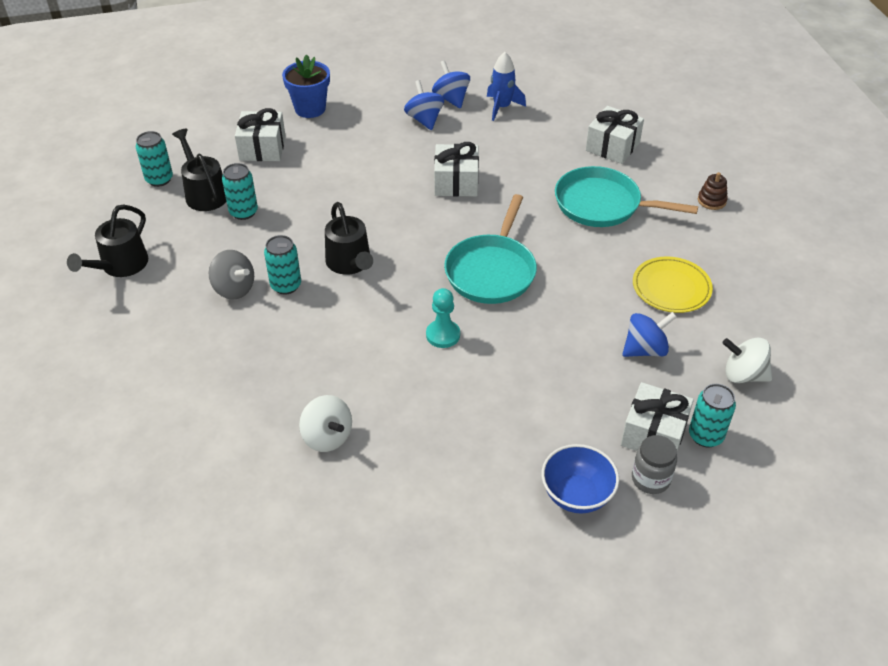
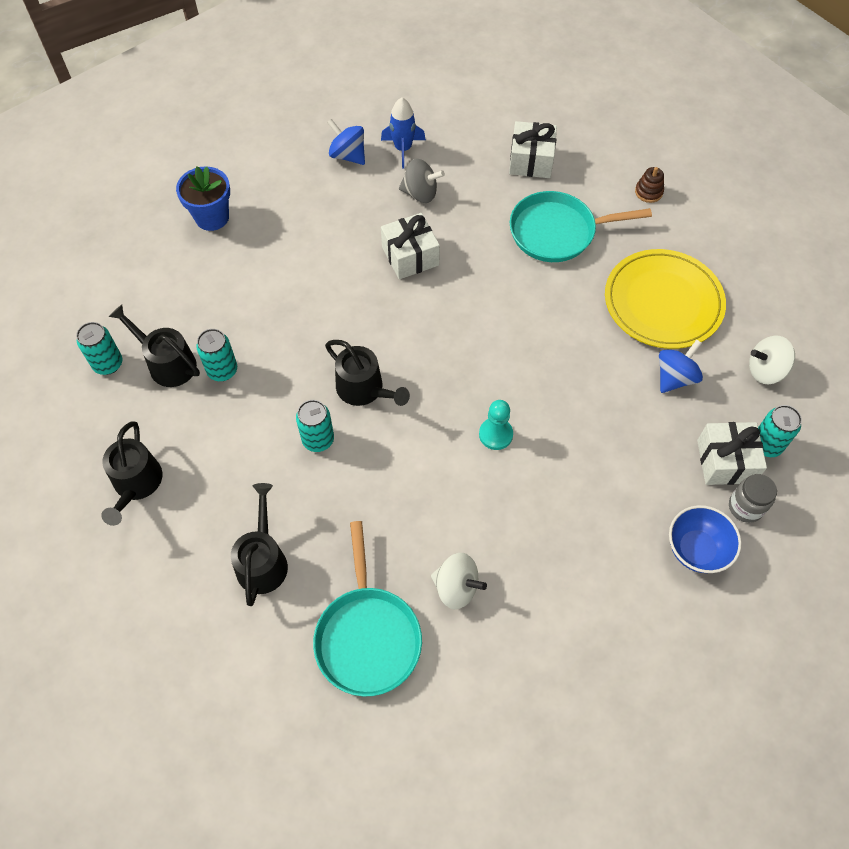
camera: 25 degrees left, 15 degrees up
grey spinning top [209,250,254,300] -> grey spinning top moved to [399,159,445,203]
white gift [235,108,286,161] -> none
blue spinning top [404,80,444,130] -> none
turquoise pan [444,194,537,304] -> turquoise pan moved to [313,521,422,697]
yellow plate [633,256,713,313] -> yellow plate [605,249,726,349], size x1.58
none -> black watering can [231,483,288,606]

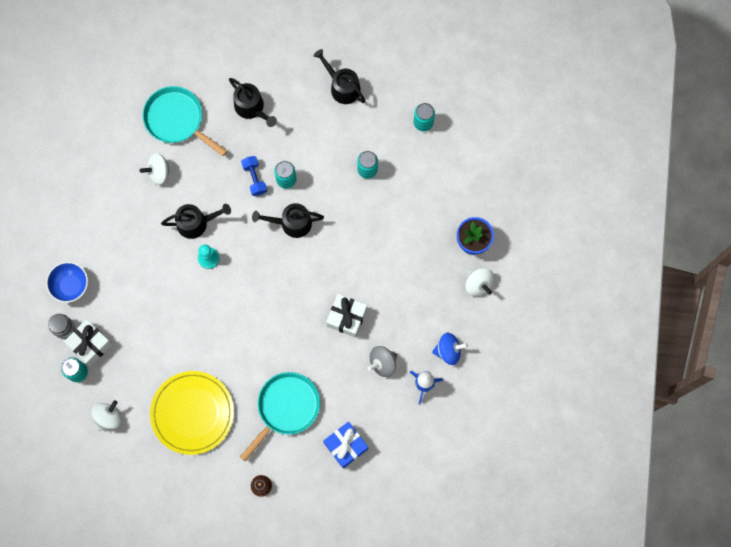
camera: 135 degrees right, 15 degrees up
black watering can [109,305,200,387] -> black watering can moved to [161,204,231,239]
white gift [509,121,557,178] -> blue gift [323,422,368,468]
blue spinning top [659,339,703,393] -> none
none -> blue dumbbell [241,156,267,196]
none -> white spinning top [465,268,494,296]

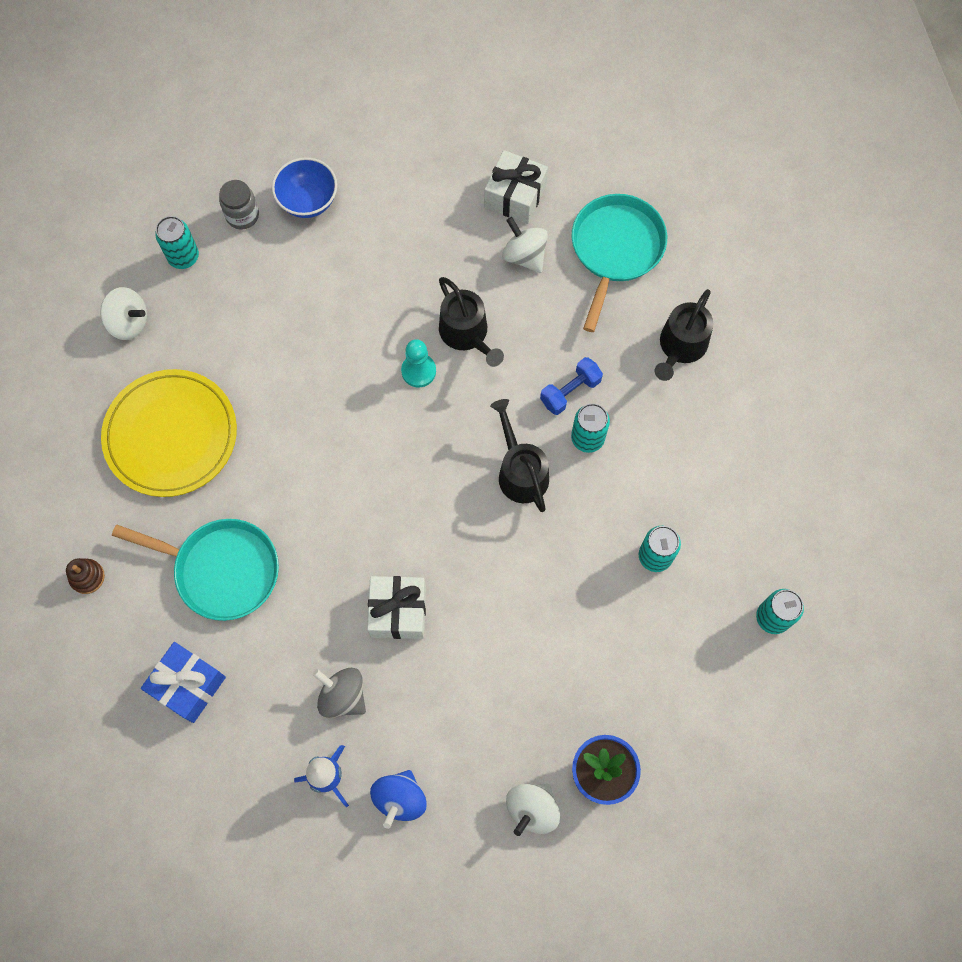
camera: 70 degrees right, 5 degrees down
white gift [64,319,113,367] -> white gift moved to [484,150,548,224]
black watering can [314,49,366,104] -> none
blue spinning top [432,333,468,365] -> blue spinning top turned 45 degrees clockwise [370,770,427,829]

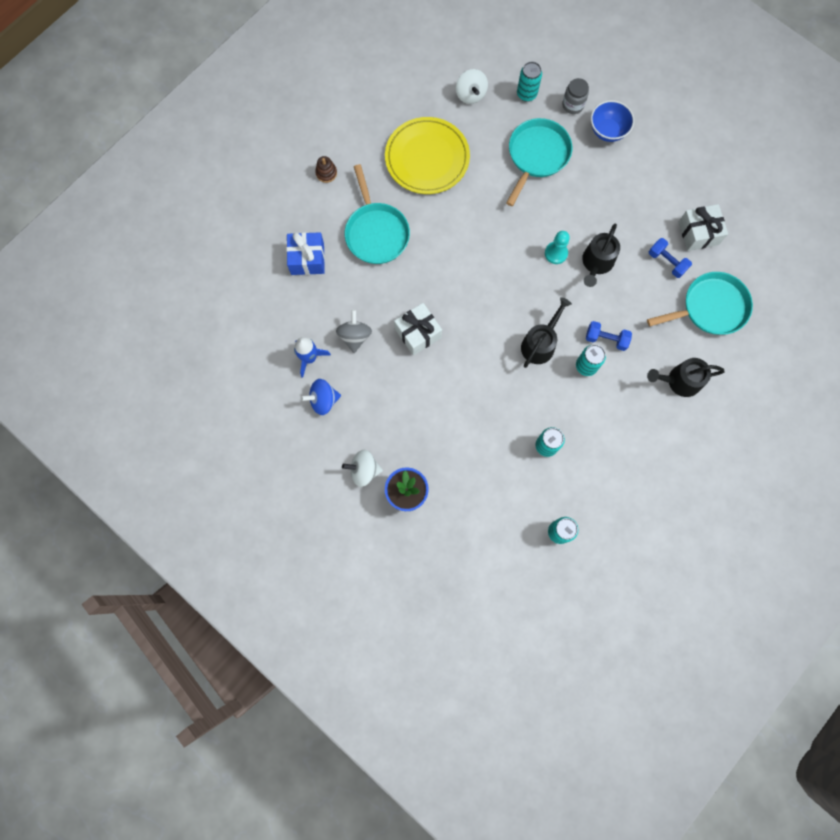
camera: 55 degrees right, 5 degrees up
white spinning top [502,217,548,273] -> blue dumbbell [649,238,692,278]
none -> turquoise pan [506,118,572,206]

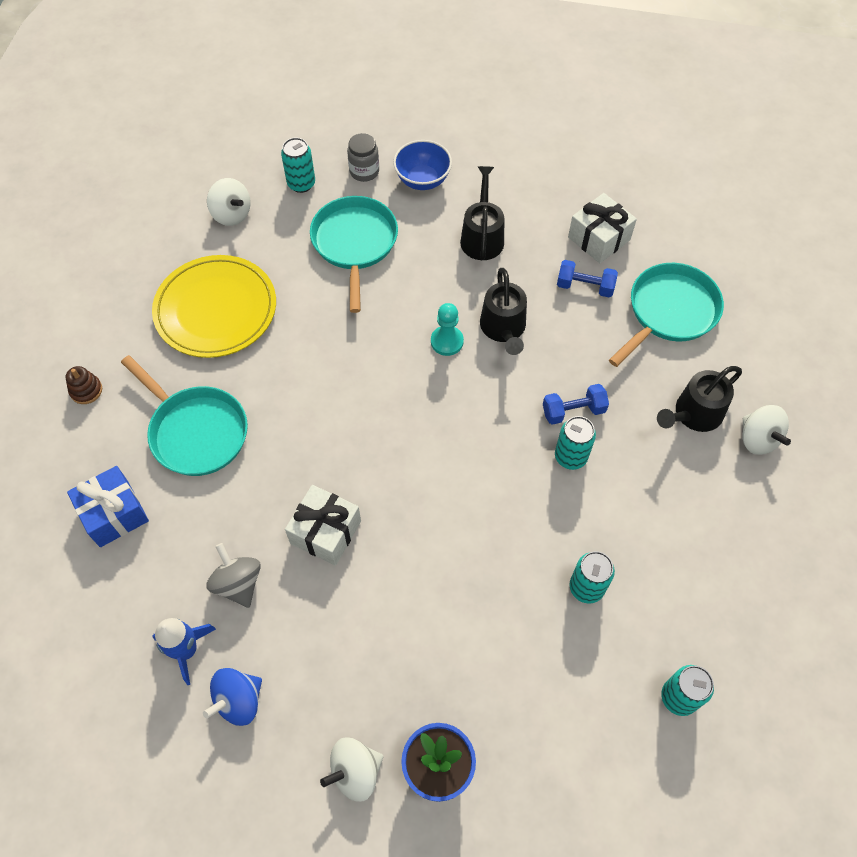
camera: 30 degrees left, 15 degrees down
black watering can [521,297,572,368] -> black watering can moved to [460,166,504,260]
none -> white spinning top [743,405,791,455]

